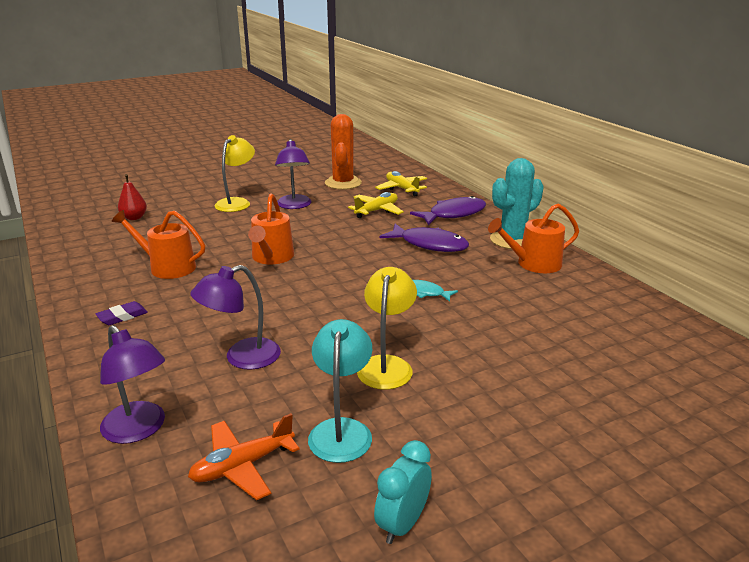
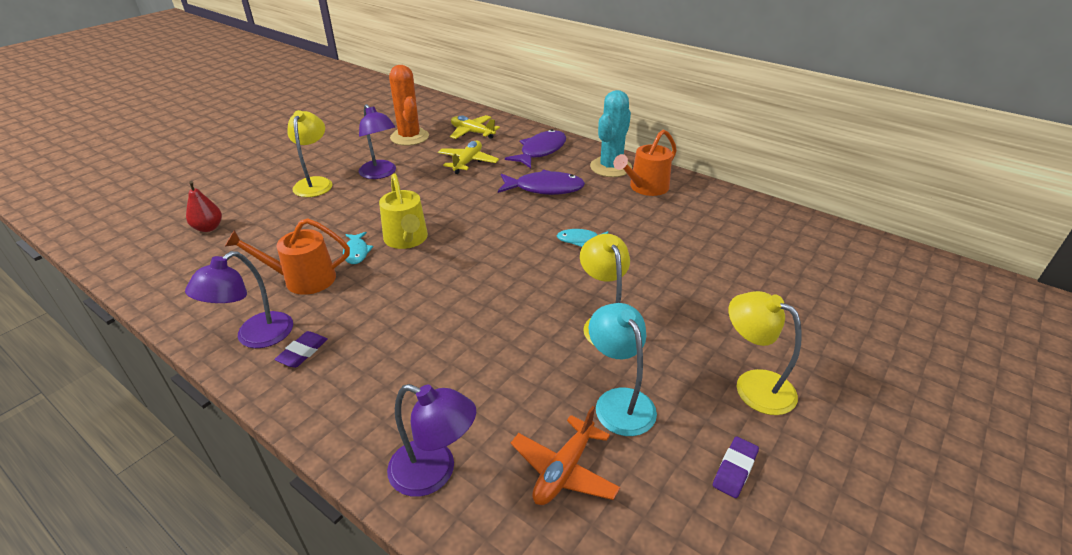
camera: 25 degrees left, 10 degrees up
purple lamp [191,265,281,370] -> purple lamp moved to [185,251,293,348]
orange watering can [248,193,294,264] -> yellow watering can [379,173,428,249]
turquoise clock [374,440,432,544] -> purple eraser [713,436,759,498]
none -> turquoise fish [343,232,373,264]
none -> yellow lamp [728,291,802,415]

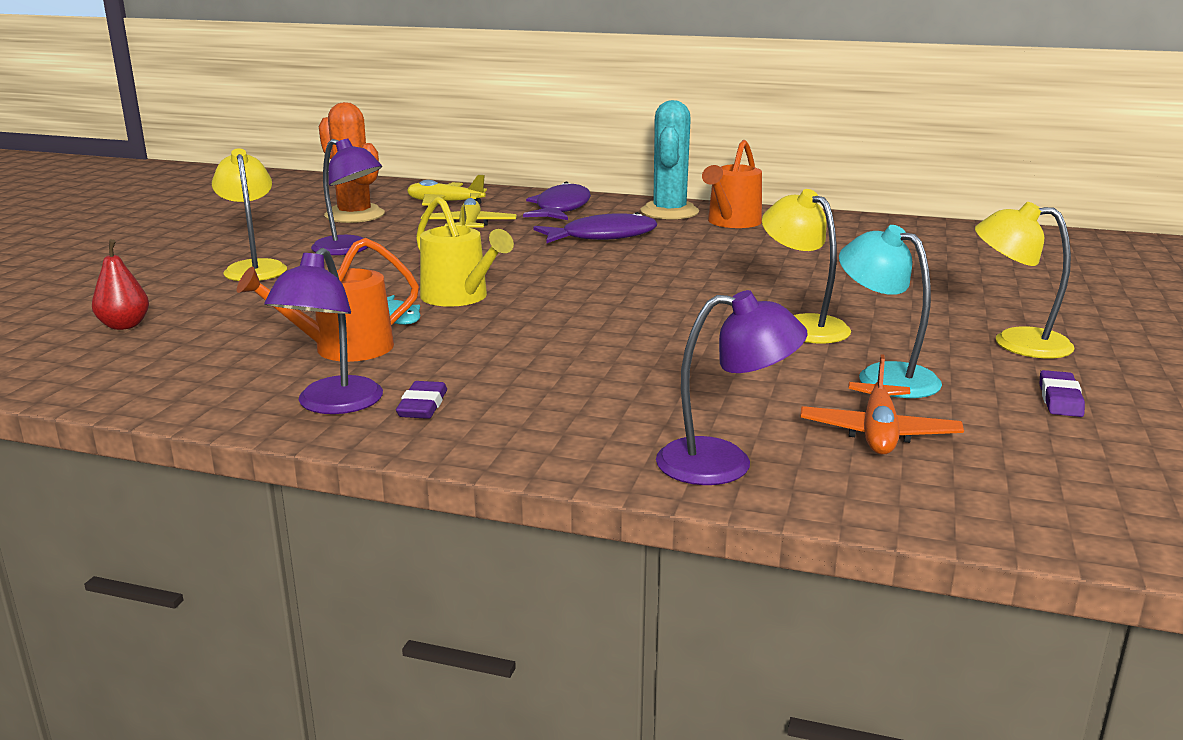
camera: 20 degrees left, 15 degrees down
turquoise fish [557,229,609,247] -> none

